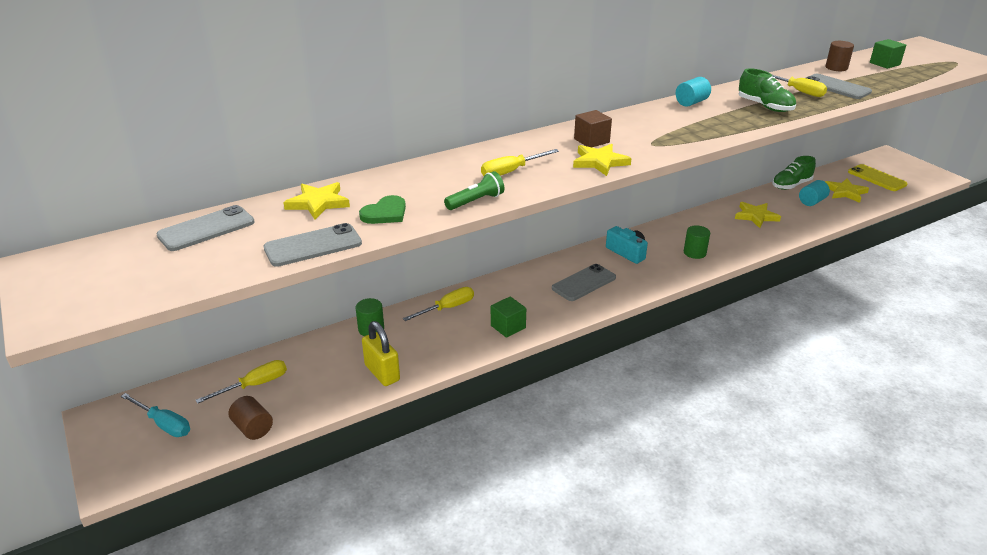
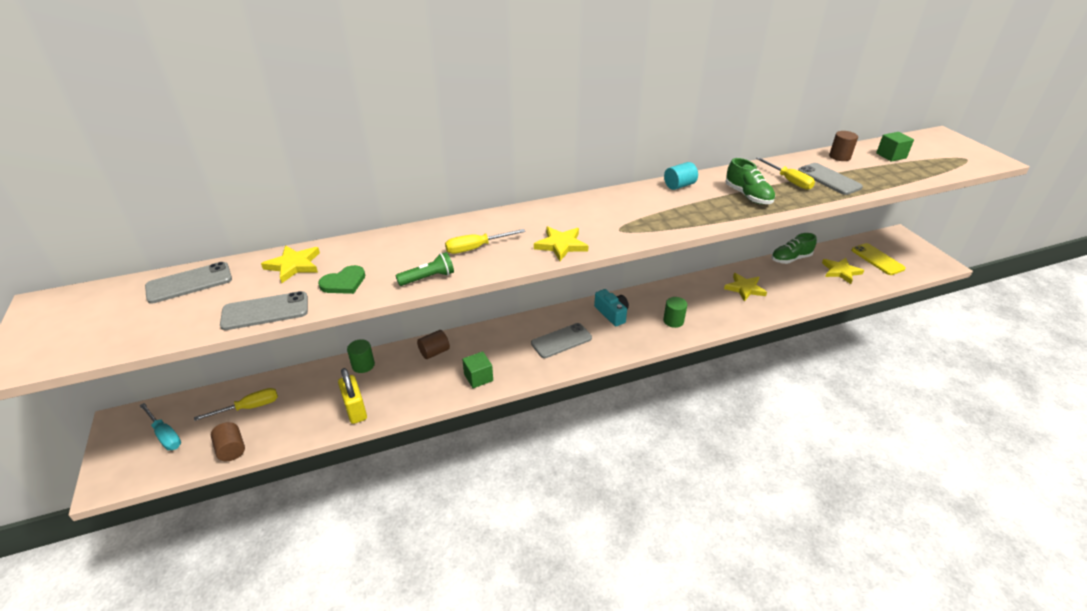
camera: 10 degrees right, 5 degrees up
yellow screwdriver [403,287,474,321] -> brown cylinder [417,330,450,359]
brown cube [574,110,612,147] -> none
turquoise cylinder [799,180,830,206] -> none

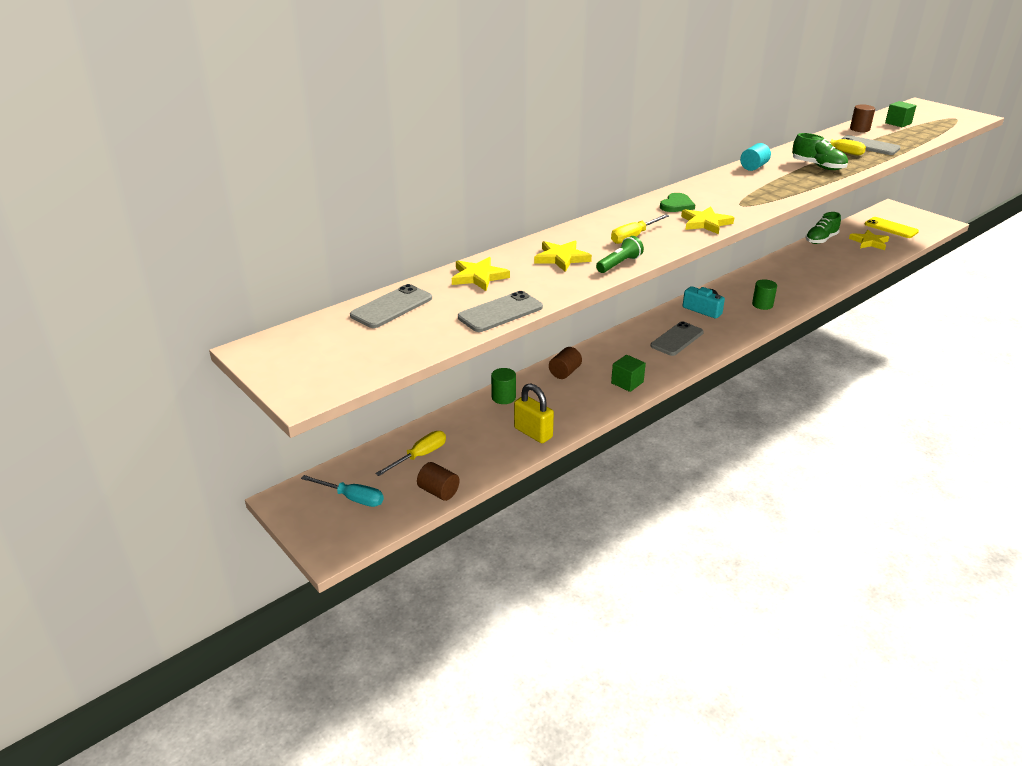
camera: 20 degrees left, 5 degrees down
green heart [318,265,365,294] -> green heart moved to [660,193,695,212]
yellow star [724,273,767,301] -> yellow star moved to [534,241,592,272]

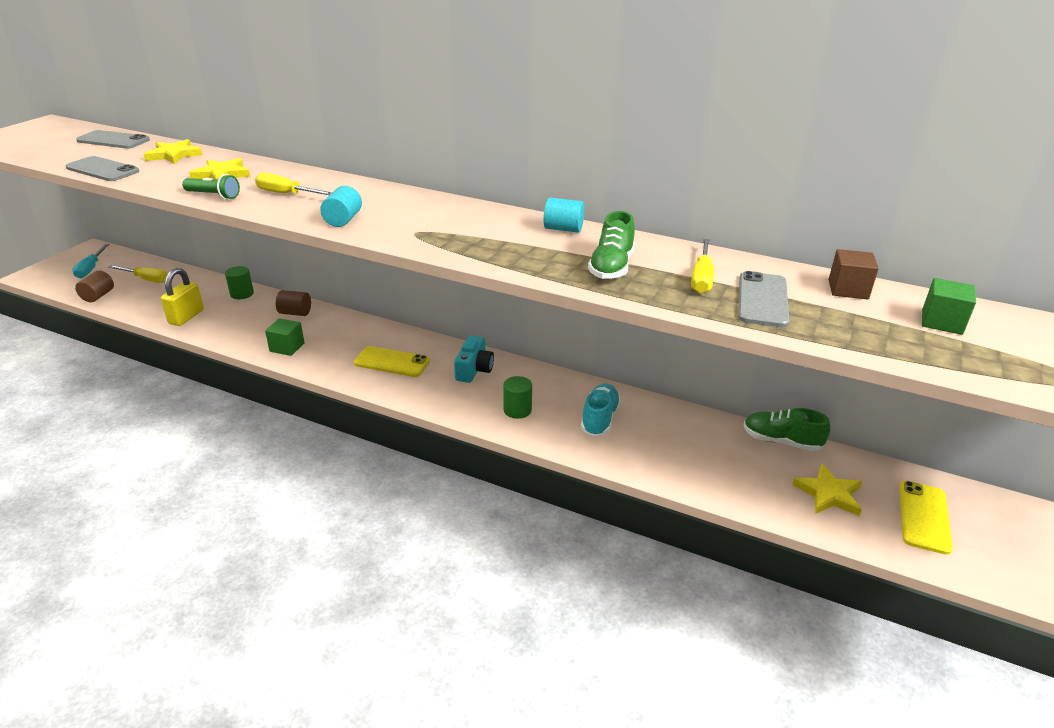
camera: 65 degrees right, 0 degrees up
grey phone [650,321,704,356] -> yellow phone [354,346,430,377]
green heart [660,193,695,212] -> none
yellow star [681,206,734,234] -> turquoise cylinder [320,186,362,227]
brown cylinder [850,104,875,132] -> brown cube [829,249,879,300]
none -> turquoise shoe [581,384,621,436]

